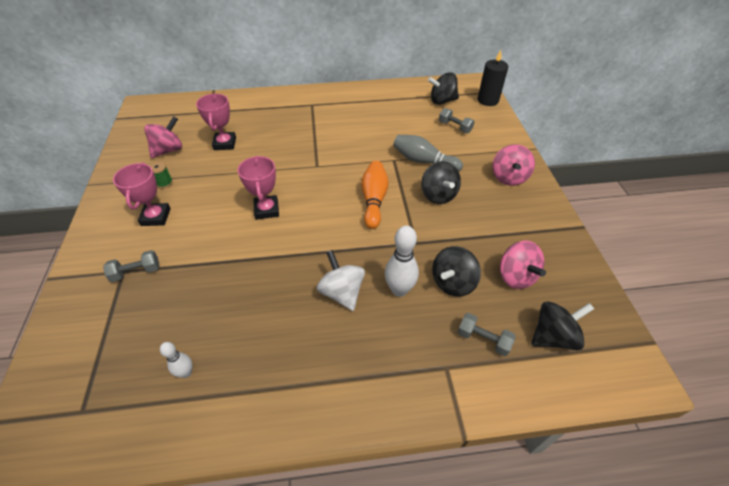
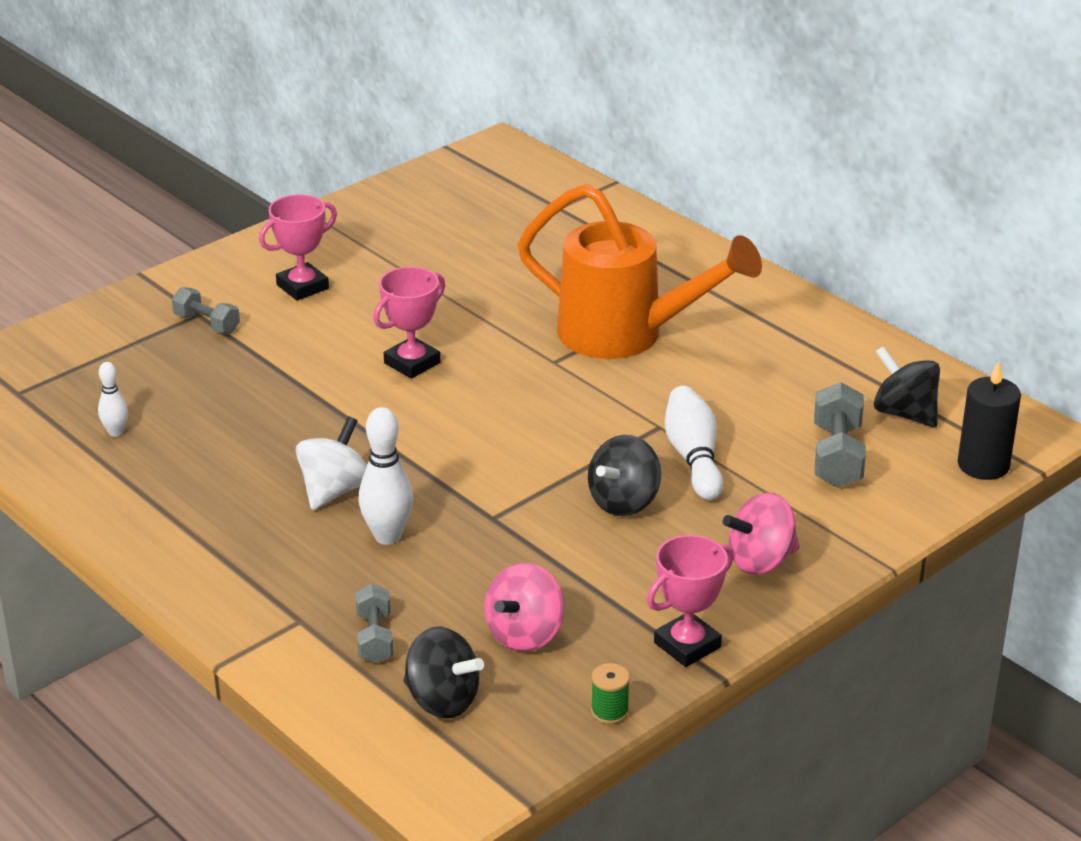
camera: 55 degrees right, 15 degrees down
pink spinning top [144,116,182,158] -> none
green spool [149,161,173,189] -> green spool moved to [591,663,630,724]
pink trophy [196,94,236,150] -> pink trophy moved to [647,535,734,667]
orange bowling pin [361,161,389,229] -> none
grey bowling pin [393,135,463,172] -> white bowling pin [665,386,723,500]
black spinning top [432,246,481,297] -> none
grey dumbbell [439,108,475,133] -> grey dumbbell [814,382,866,488], size x1.55
none -> orange watering can [518,184,762,359]

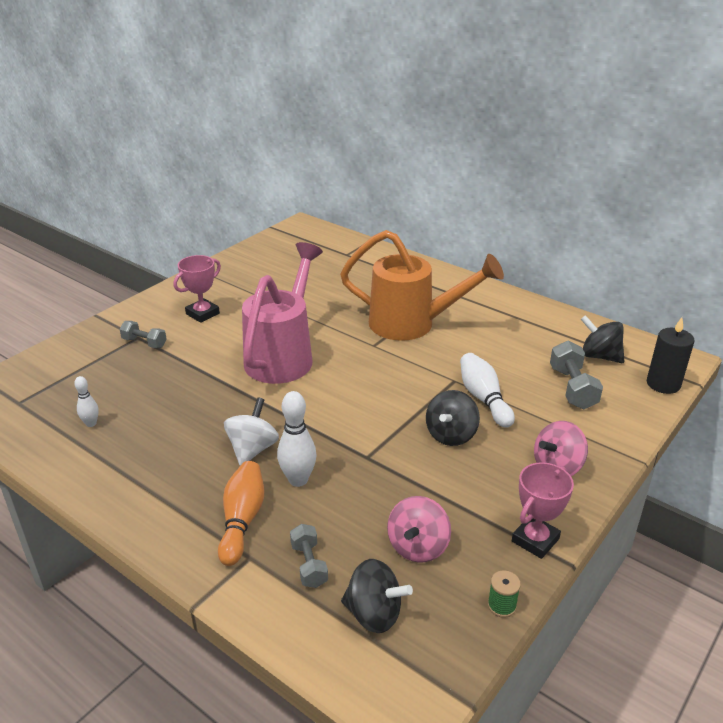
camera: 10 degrees left, 0 degrees up
pink trophy [373,267,445,379] -> pink watering can [242,242,323,384]
none -> orange bowling pin [218,461,264,566]

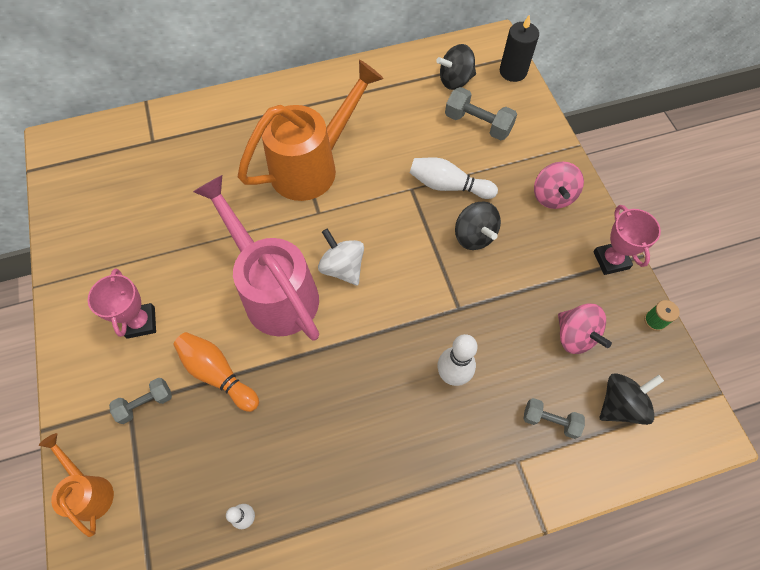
camera: 55 degrees left, 30 degrees up
orange bowling pin [218,461,264,566] -> orange bowling pin moved to [173,332,259,412]
white spinning top [224,397,279,466] -> white spinning top moved to [318,228,364,285]
none -> orange watering can [39,433,114,537]

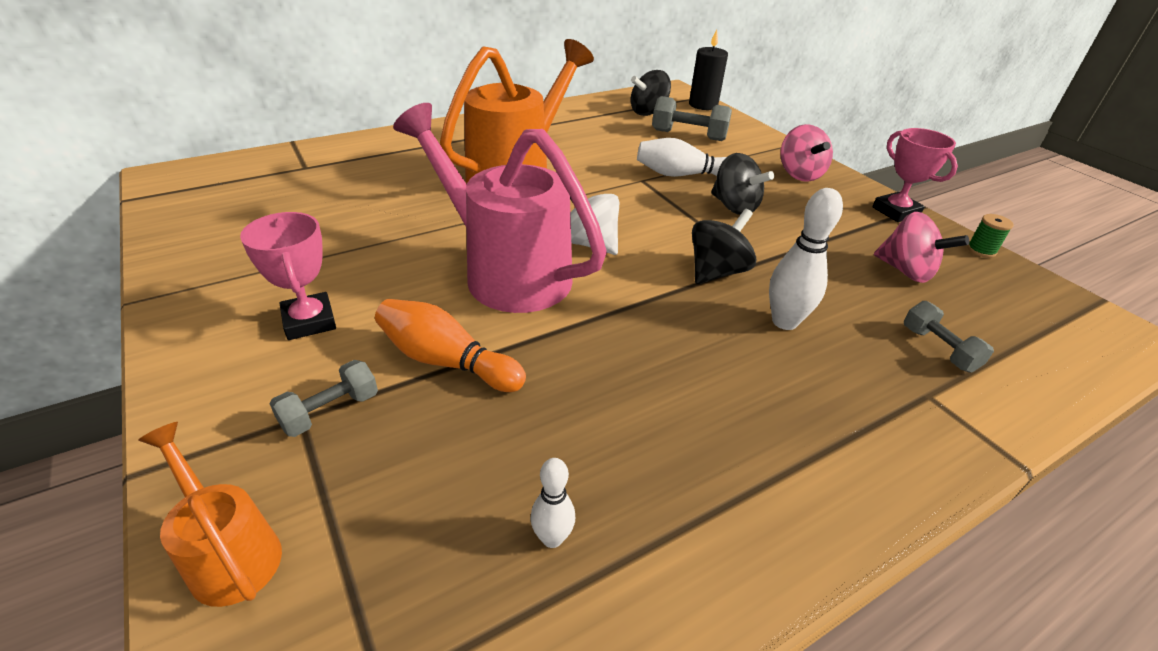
camera: 15 degrees left, 25 degrees down
grey dumbbell [523,398,585,439] -> grey dumbbell turned 60 degrees clockwise [904,301,994,373]
black spinning top [600,373,664,425] -> black spinning top moved to [692,209,756,284]

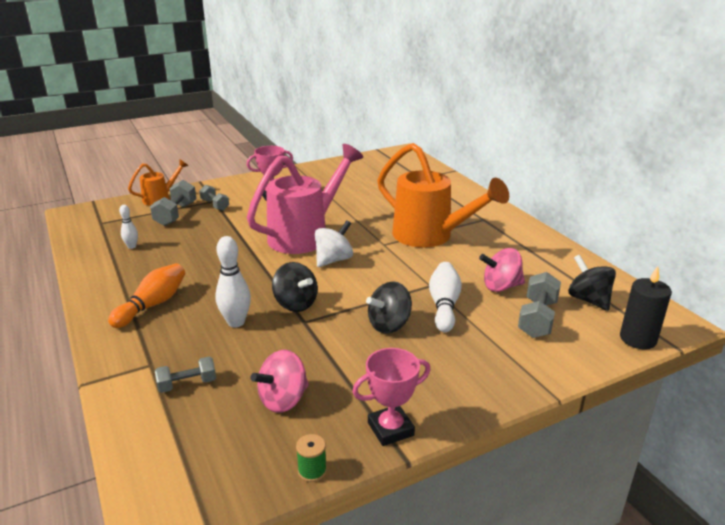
camera: 95 degrees right, 10 degrees down
orange bowling pin [375,299,526,392] -> orange bowling pin moved to [108,263,185,328]
pink spinning top [780,124,833,182] -> pink spinning top moved to [479,248,525,292]
none -> grey dumbbell [150,180,196,226]

